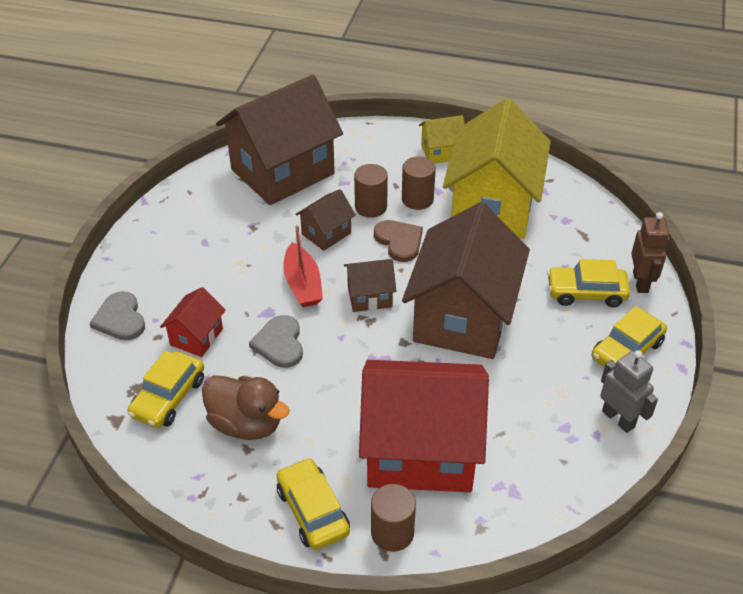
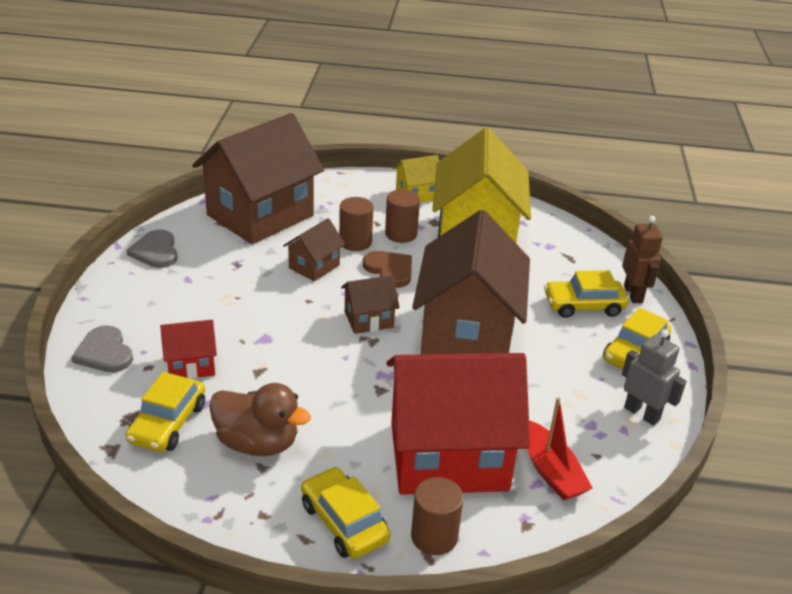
camera: 10 degrees left, 10 degrees down
red house [160,287,226,357] -> red house turned 60 degrees clockwise [160,320,217,379]
grey heart [249,315,303,368] -> grey heart moved to [126,230,178,268]
red boat [283,225,323,307] -> red boat moved to [527,397,593,501]

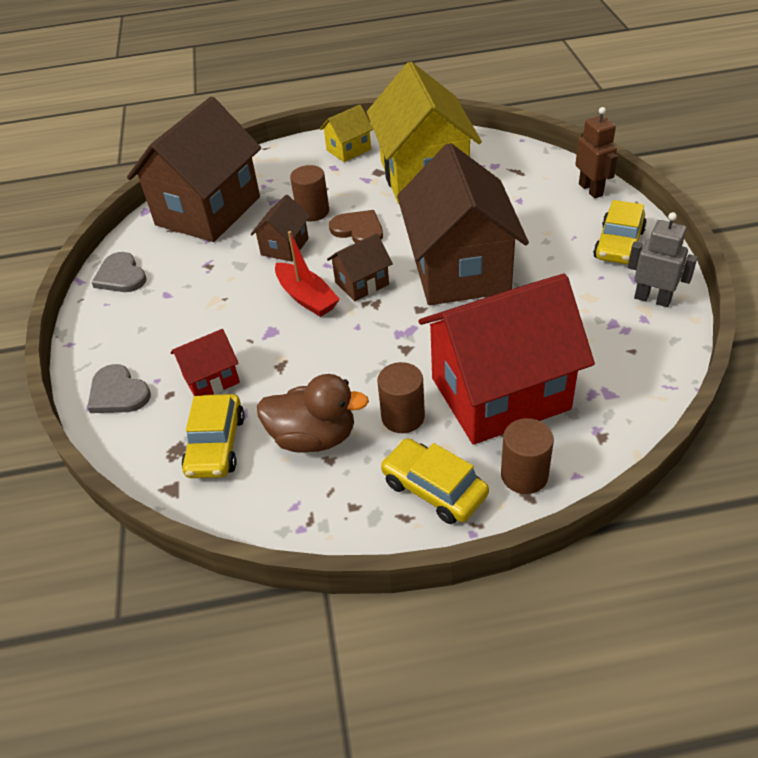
camera: 10 degrees left, 10 degrees up
brown cylinder [385,189,420,243] -> brown cylinder moved to [377,362,425,433]
red boat [527,397,593,501] -> red boat moved to [275,231,340,317]
yellow car [544,270,628,318] -> none

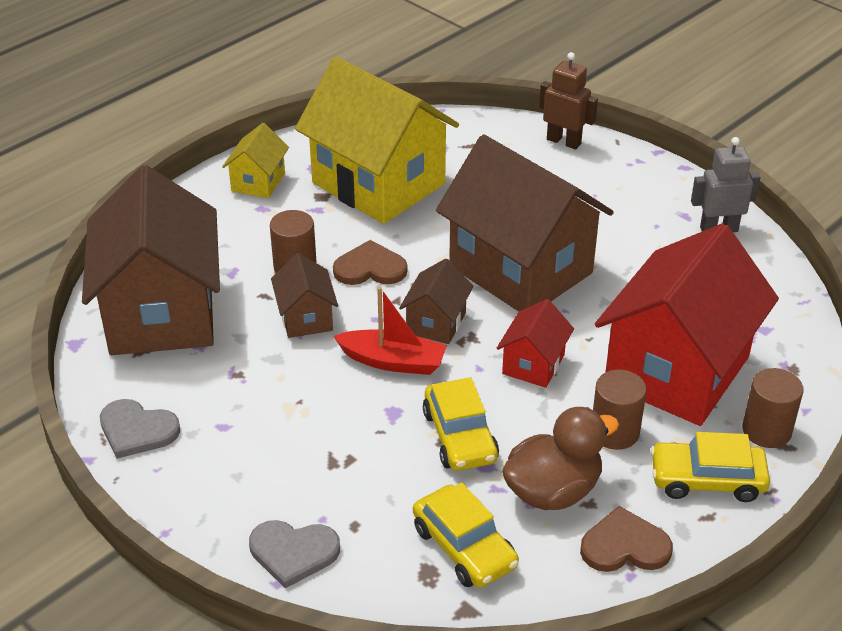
camera: 40 degrees left, 5 degrees down
red house [170,329,240,396] -> red house moved to [497,299,574,388]
yellow car [593,200,647,264] -> yellow car moved to [423,377,499,471]
none -> brown heart [580,506,673,572]

